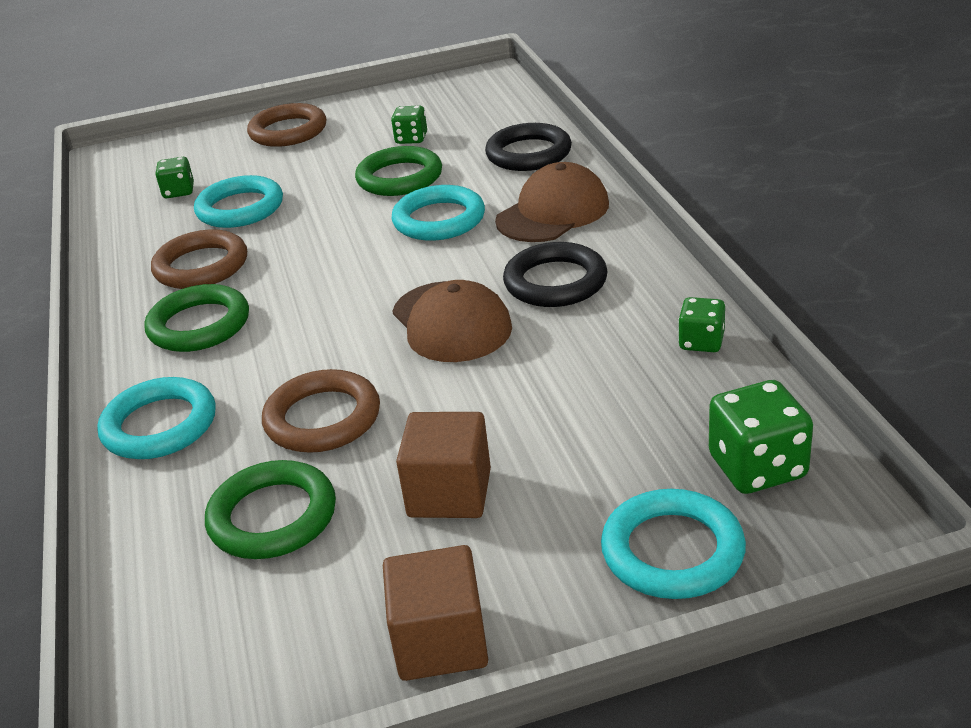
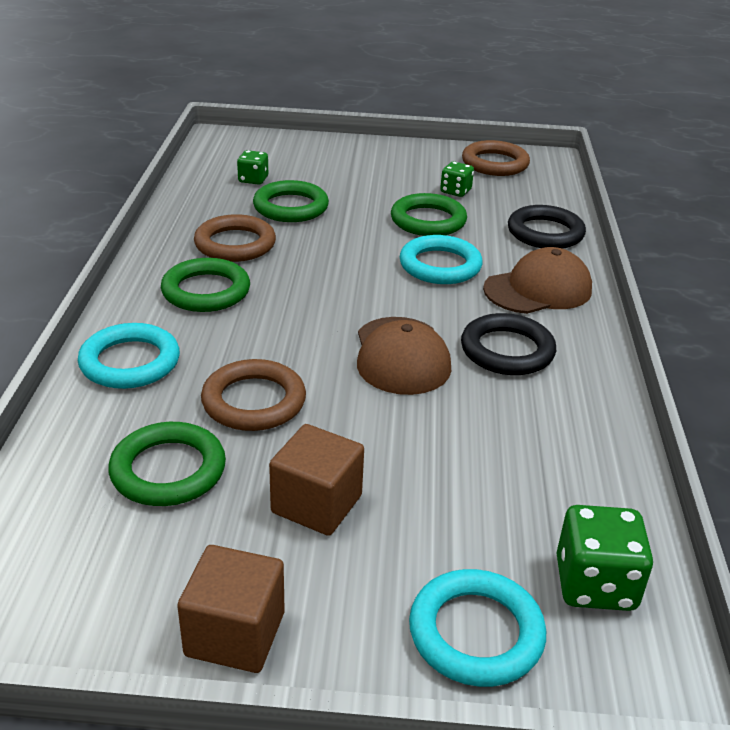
camera: 15 degrees right, 0 degrees up
turquoise ring [194,175,283,228] -> green ring [253,180,329,222]
brown ring [247,103,326,147] -> brown ring moved to [462,140,530,176]
green dice [678,297,725,352] -> none

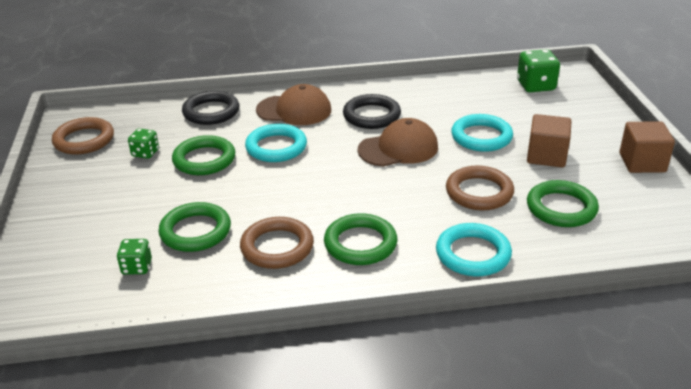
camera: 100 degrees left, 0 degrees up
turquoise ring [409,569,546,687] -> turquoise ring moved to [451,114,513,152]
brown cap [483,247,592,314] -> brown cap turned 135 degrees clockwise [256,84,331,125]

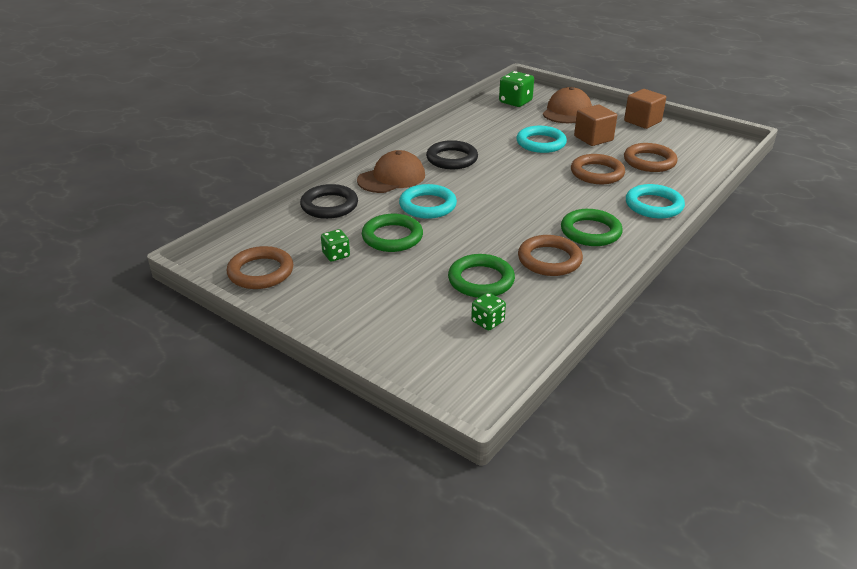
camera: 45 degrees left, 0 degrees up
brown cap [358,118,438,167] -> brown cap moved to [543,87,592,123]
green ring [527,180,599,227] -> brown ring [624,143,678,172]

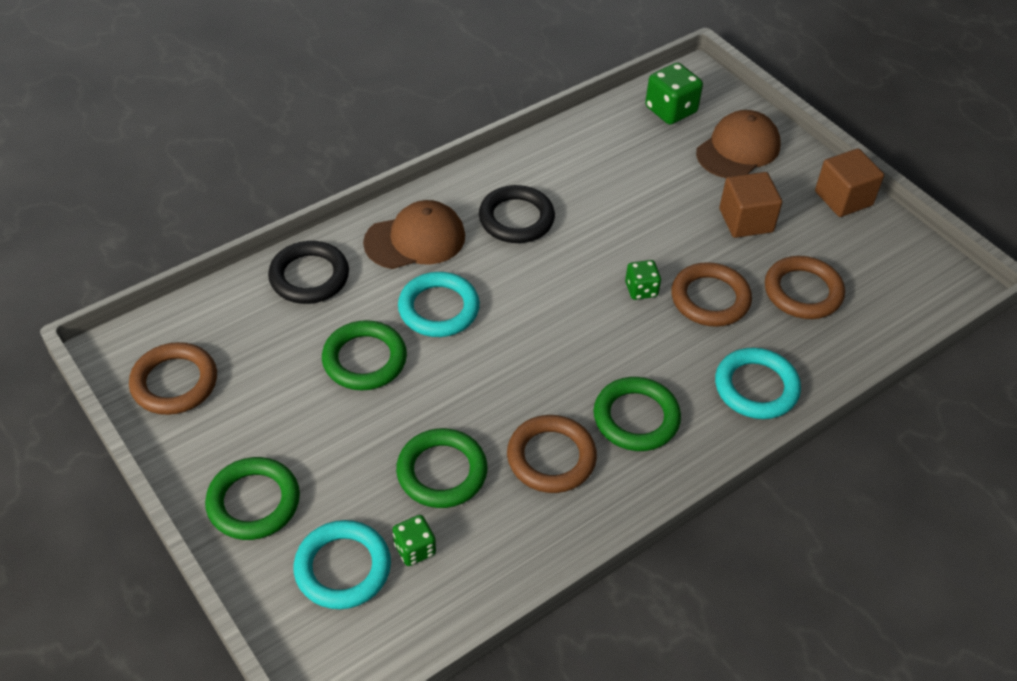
camera: 15 degrees right, 15 degrees up
green dice [321,229,350,261] -> green dice moved to [625,260,661,300]
turquoise ring [516,126,567,153] -> turquoise ring moved to [294,520,391,609]
none -> green ring [205,457,300,540]

